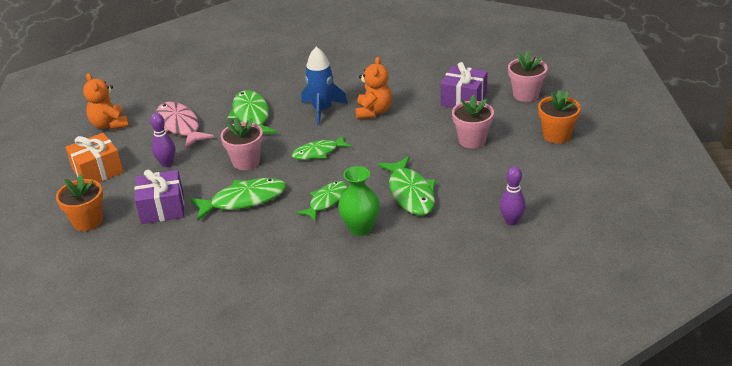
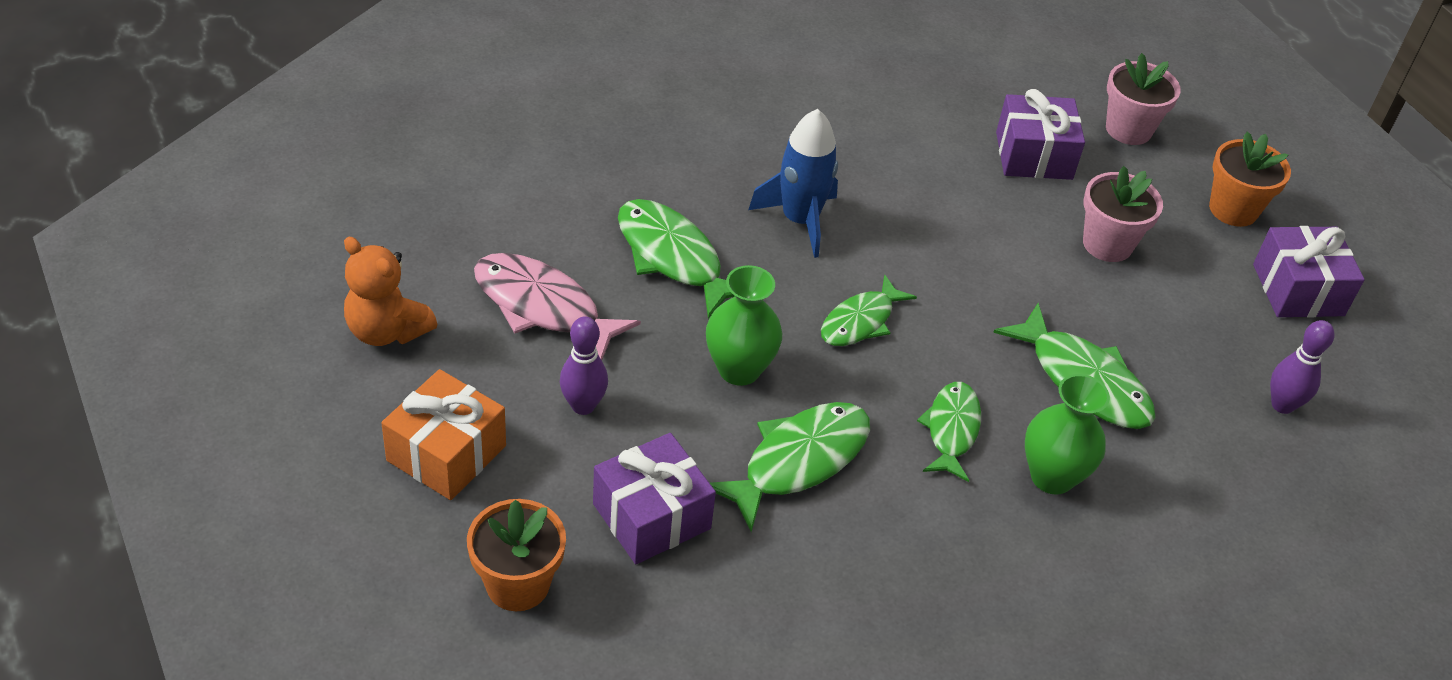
camera: 30 degrees left, 10 degrees up
pink flower pot [220,117,263,170] -> green vase [706,265,782,386]
orange teddy bear [355,57,392,119] -> none
none -> purple gift [1253,226,1365,317]

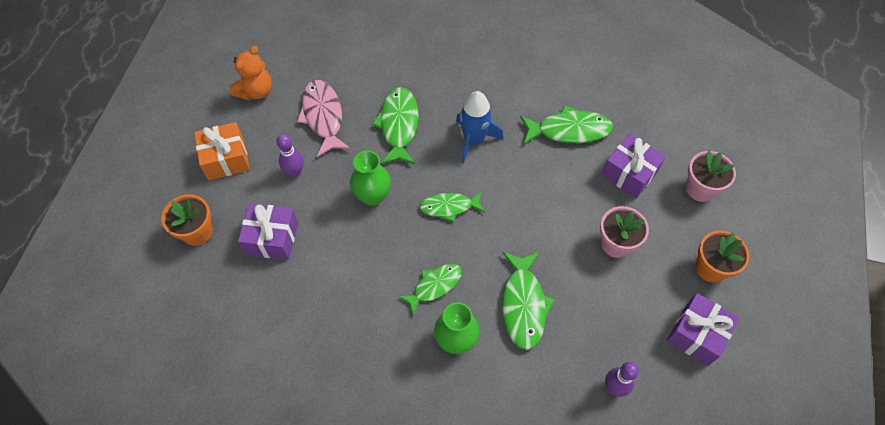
camera: 45 degrees right, 15 degrees up
orange teddy bear [344,237,438,346] -> orange teddy bear turned 135 degrees counterclockwise [230,45,272,100]
green fish [710,402,870,532] -> green fish moved to [520,105,613,144]

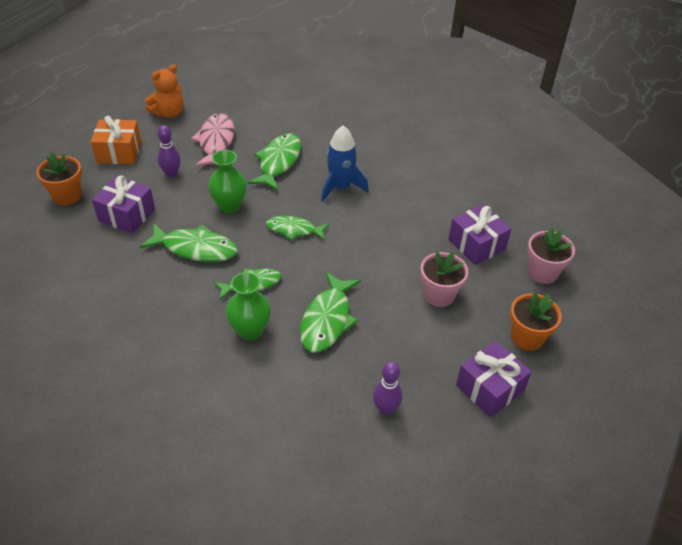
camera: 15 degrees right, 15 degrees down
green fish [520,105,613,144] -> green fish moved to [139,223,238,262]

